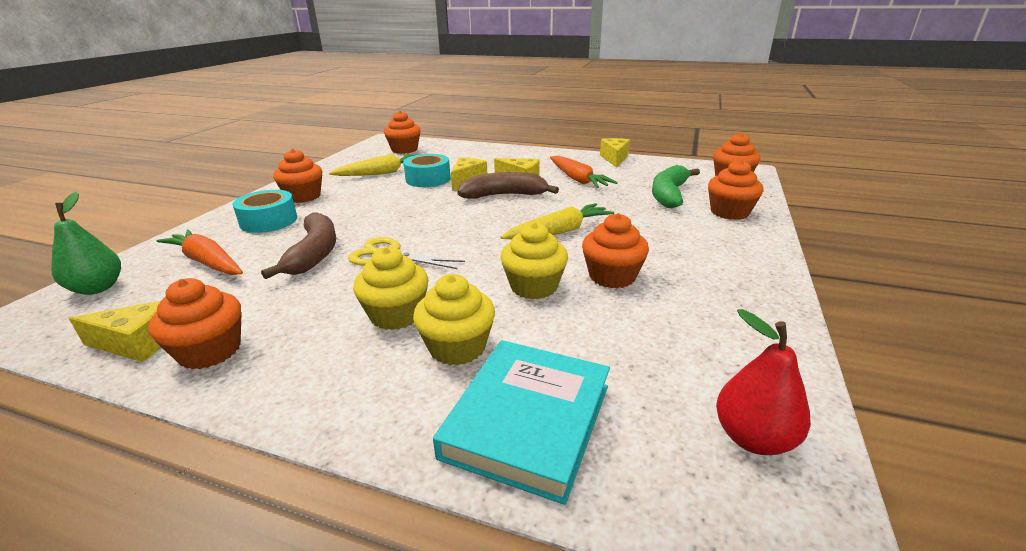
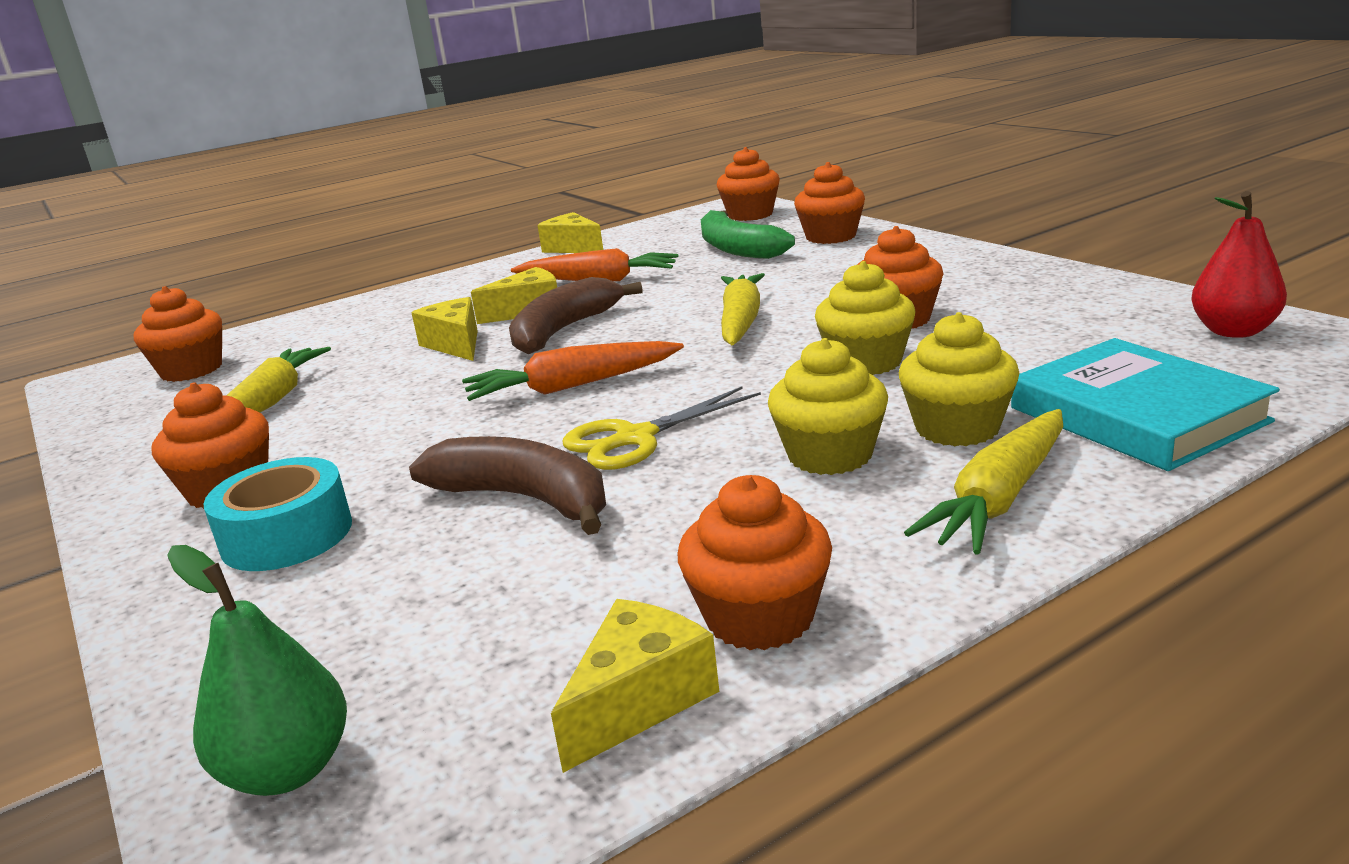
camera: 50 degrees left, 5 degrees down
orange carrot [156,229,243,275] -> orange carrot moved to [462,341,684,401]
turquoise tape [403,154,451,187] -> none
none -> yellow carrot [904,409,1063,555]

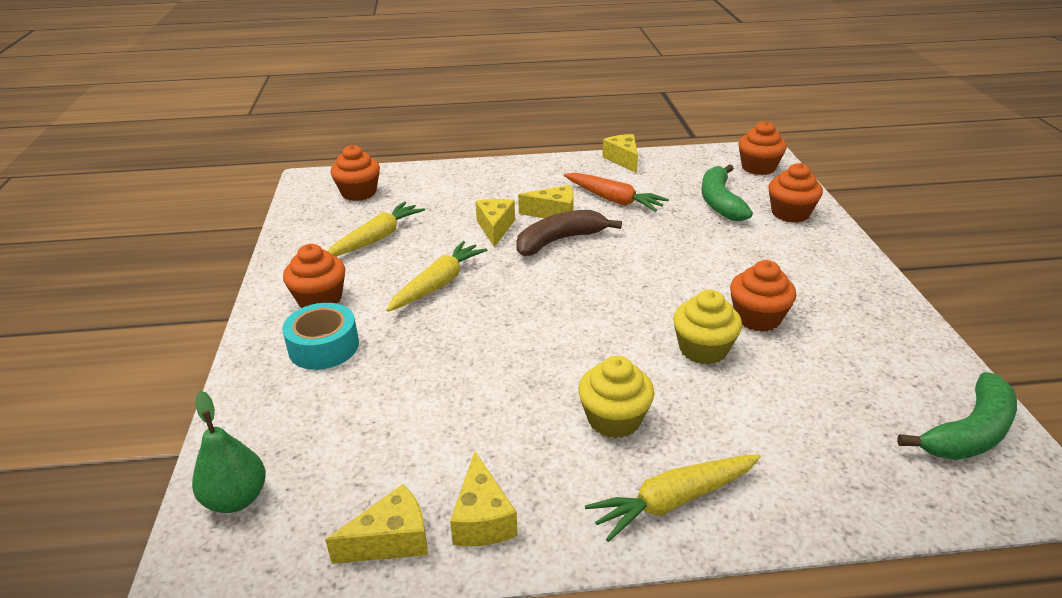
camera: 25 degrees right, 10 degrees up
brown banana [409,436,606,535] -> none
orange carrot [462,341,684,401] -> none
yellow scissors [562,387,761,470] -> none
orange cupcake [678,475,832,650] -> yellow cheese [450,451,518,546]
yellow carrot [721,273,765,345] -> yellow carrot moved to [386,241,487,312]
yellow cupcake [899,312,1020,446] -> none
turquoise book [1011,338,1280,471] -> none
red pear [1191,191,1287,338] -> green banana [897,372,1017,460]

